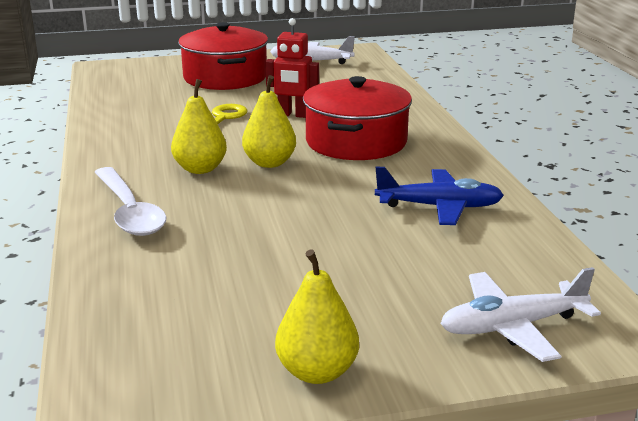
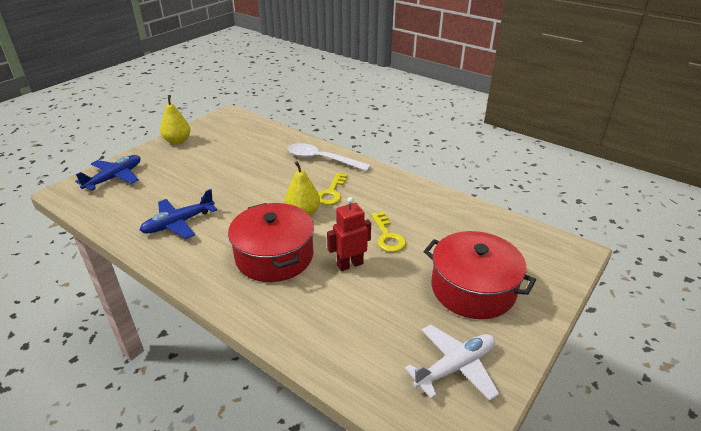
camera: 140 degrees right, 10 degrees up
yellow pear [171,79,227,174] -> yellow key [318,173,348,205]
white plane [440,267,601,362] -> blue plane [75,155,141,191]

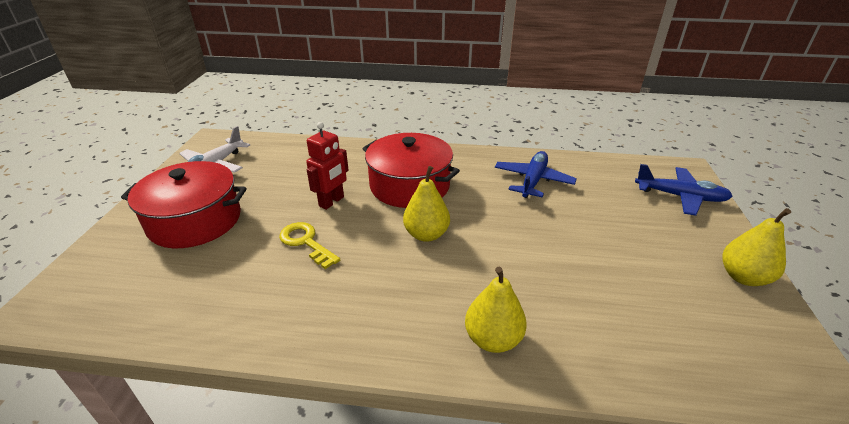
camera: 150 degrees right, 0 degrees up
blue plane [75,155,141,191] -> blue plane turned 75 degrees counterclockwise [635,164,733,216]
white spoon [288,143,371,171] -> yellow pear [465,267,527,353]
yellow key [318,173,348,205] -> none

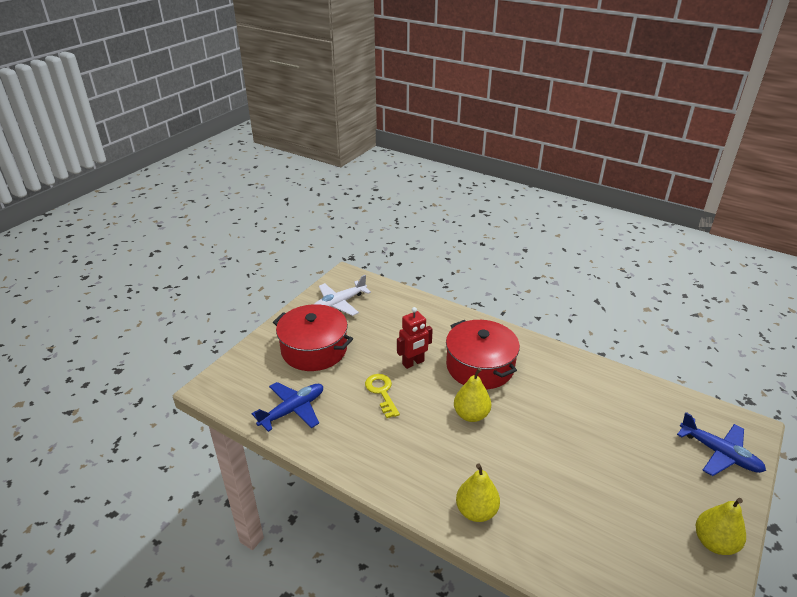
camera: 25 degrees right, 0 degrees up
blue plane [495,151,577,198] -> blue plane moved to [252,382,323,432]

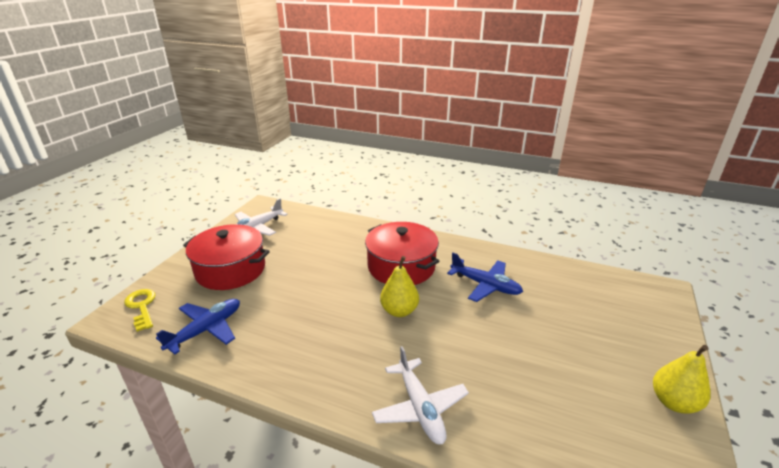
camera: 10 degrees left, 5 degrees down
yellow key [365,374,400,418] -> yellow key moved to [124,289,156,332]
red robot [397,307,433,369] -> none
yellow pear [456,463,500,522] -> white plane [372,346,469,445]
blue plane [677,412,766,476] -> blue plane moved to [447,253,523,302]

